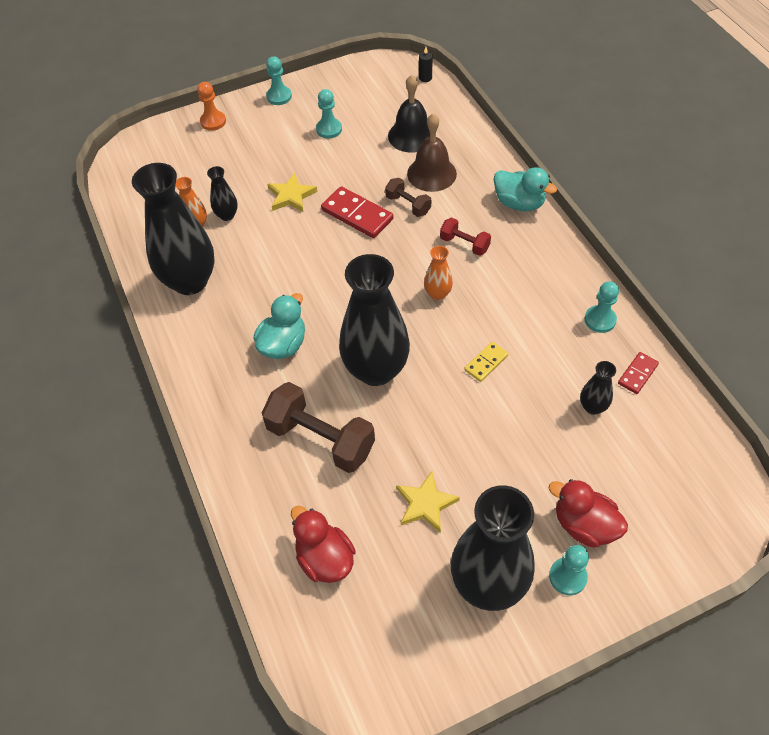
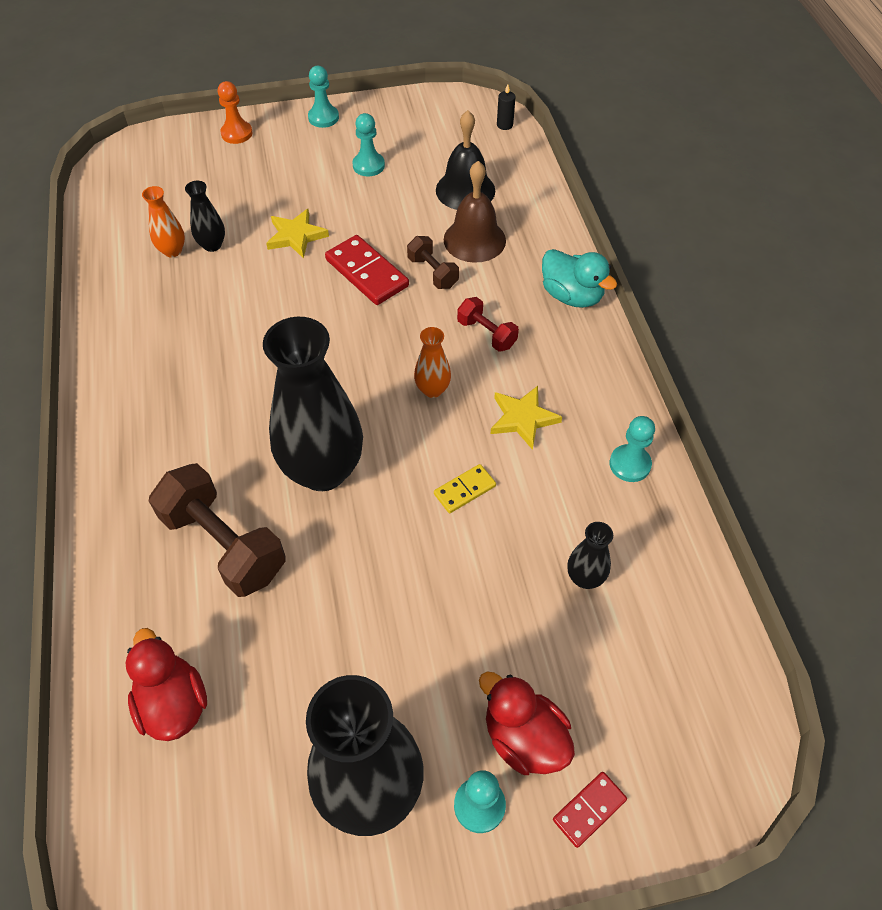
camera: 10 degrees right, 0 degrees up
black vase [132,163,215,295] -> none
turquoise duck [253,293,305,359] -> none
yellow star [396,471,460,533] -> yellow star moved to [491,386,562,450]
red domino [618,352,659,394] -> red domino moved to [553,772,627,848]

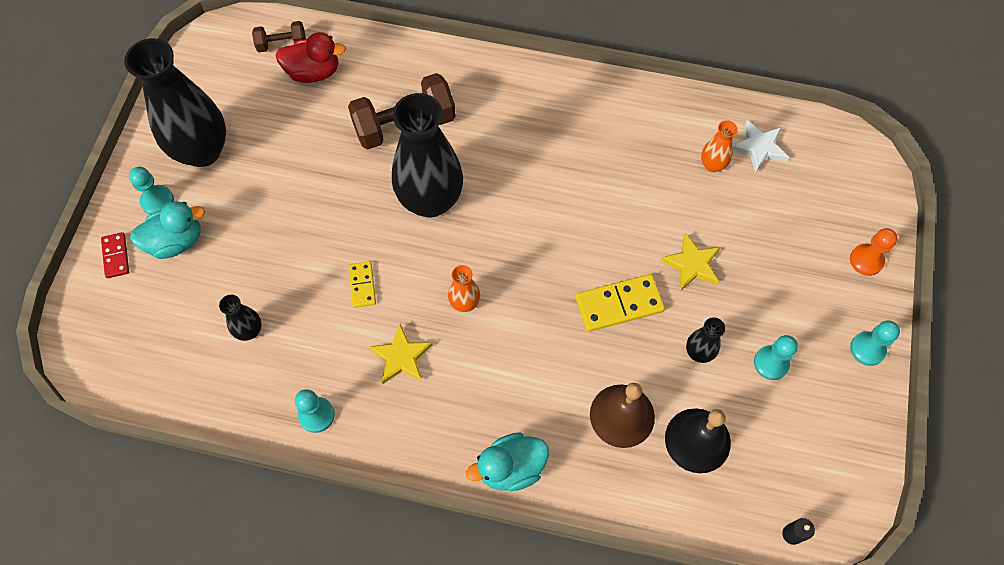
camera: 115 degrees right, 10 degrees up
black vase [185,181,225,252] -> black vase moved to [686,317,725,363]
red domino [325,235,409,305] -> yellow domino [575,274,665,332]
brown dumbbell [407,236,459,289] -> brown dumbbell moved to [252,21,306,53]
red dumbbell [457,297,519,352] -> none
red duck [479,672,575,775] -> turquoise duck [130,201,205,259]
none -> white star [733,120,789,173]

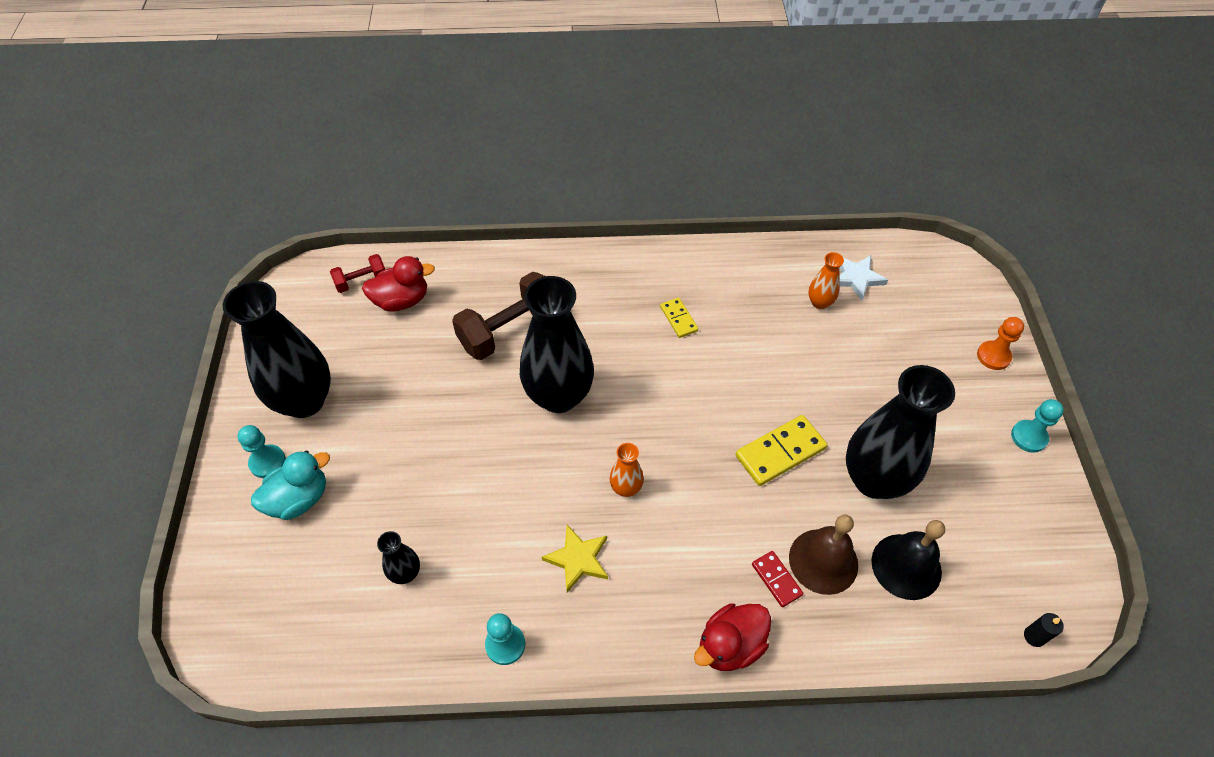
camera: 15 degrees left, 10 degrees down
red domino [101,232,129,278] -> red domino moved to [752,551,803,607]
brown dumbbell [252,21,306,53] -> red dumbbell [330,254,385,293]
yellow domino [348,261,376,308] -> yellow domino moved to [660,298,698,338]
turquoise duck [466,432,549,491] -> red duck [694,603,771,671]
yellow star [660,233,720,290] -> none
black vase [686,317,725,363] -> black vase [846,365,955,499], size x2.27
turquoise pawn [754,335,798,380] -> none

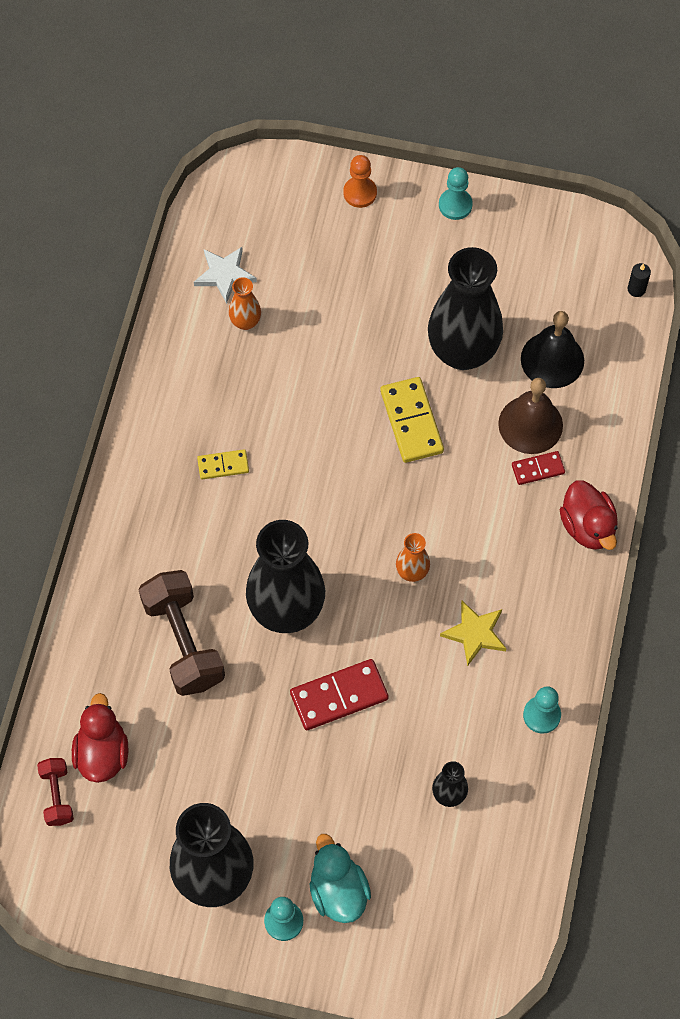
camera: 75 degrees left, 10 degrees up
none -> red domino [290,659,389,730]

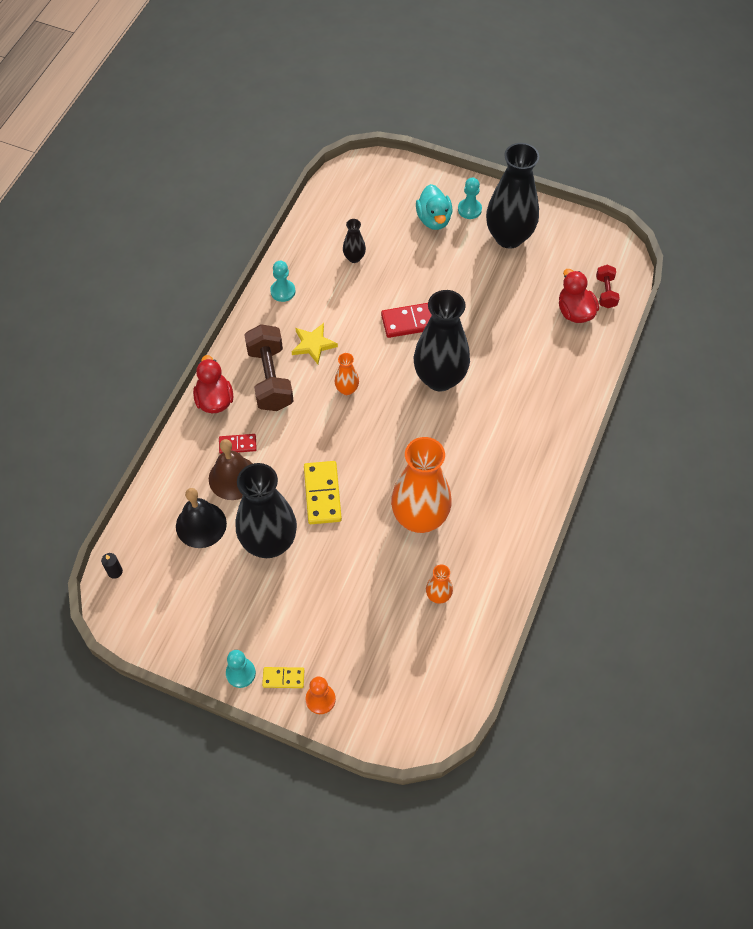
camera: 170 degrees left, 5 degrees down
red duck [72,693,128,783] -> red duck turned 150 degrees clockwise [559,269,599,323]
brown dumbbell [139,570,225,696] -> brown dumbbell moved to [244,324,294,411]
white star [194,247,257,304] -> none
yellow domino [197,449,249,480] -> yellow domino moved to [262,667,304,688]
none -> orange vase [391,437,452,533]

